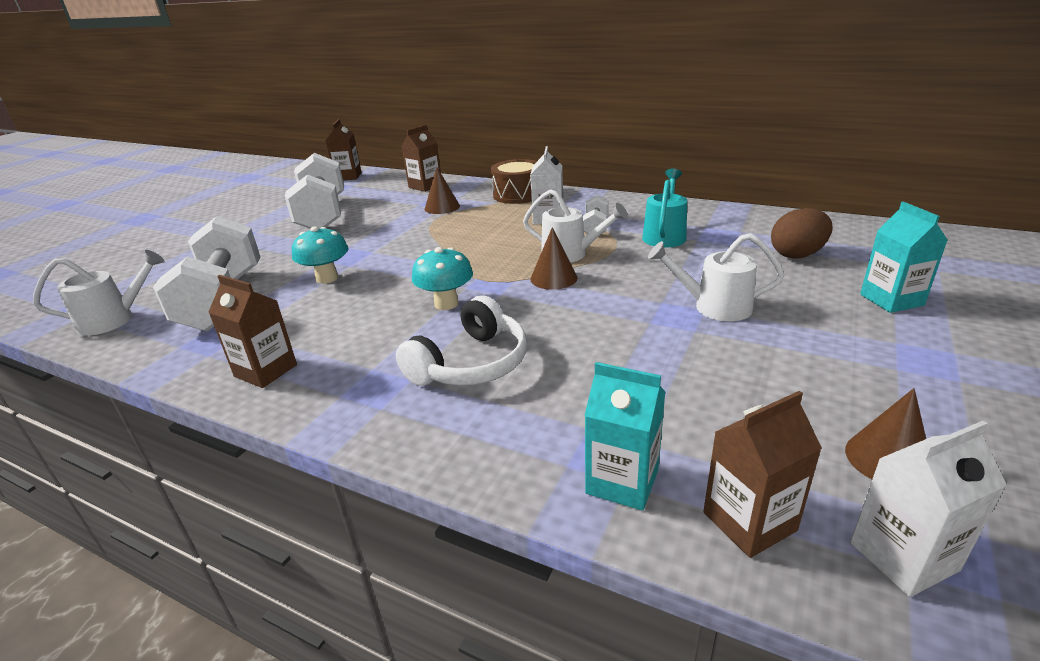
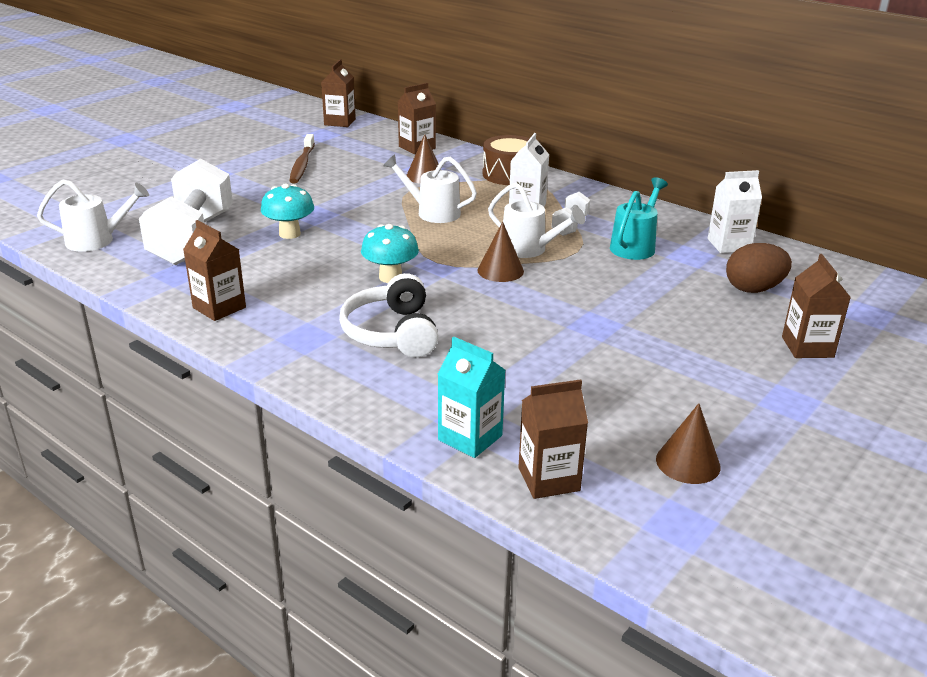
camera: 10 degrees right, 0 degrees up
white dumbbell [285,153,344,229] -> brown toothbrush [289,134,315,183]
white headphones [396,295,527,386] -> white headphones turned 120 degrees clockwise [339,273,438,358]
white watering can [648,233,784,321] -> white watering can moved to [383,154,477,223]
white carton [850,421,1007,597] -> white carton moved to [708,170,762,253]
turquoise carton [860,201,948,313] -> brown carton [782,254,851,358]

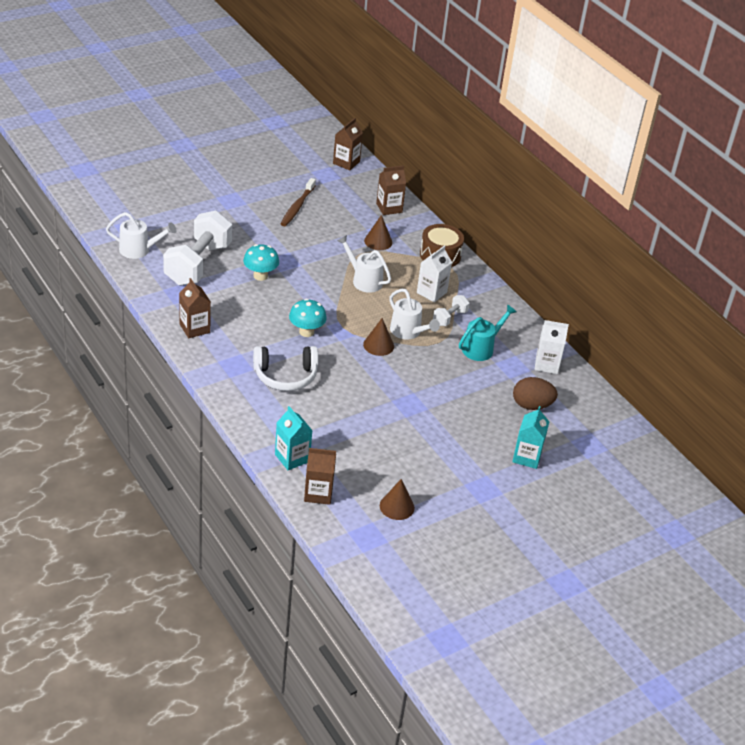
camera: 15 degrees right, 10 degrees up
white headphones [339,273,438,358] -> white headphones turned 105 degrees counterclockwise [253,346,318,391]
brown carton [782,254,851,358] -> turquoise carton [512,406,549,469]

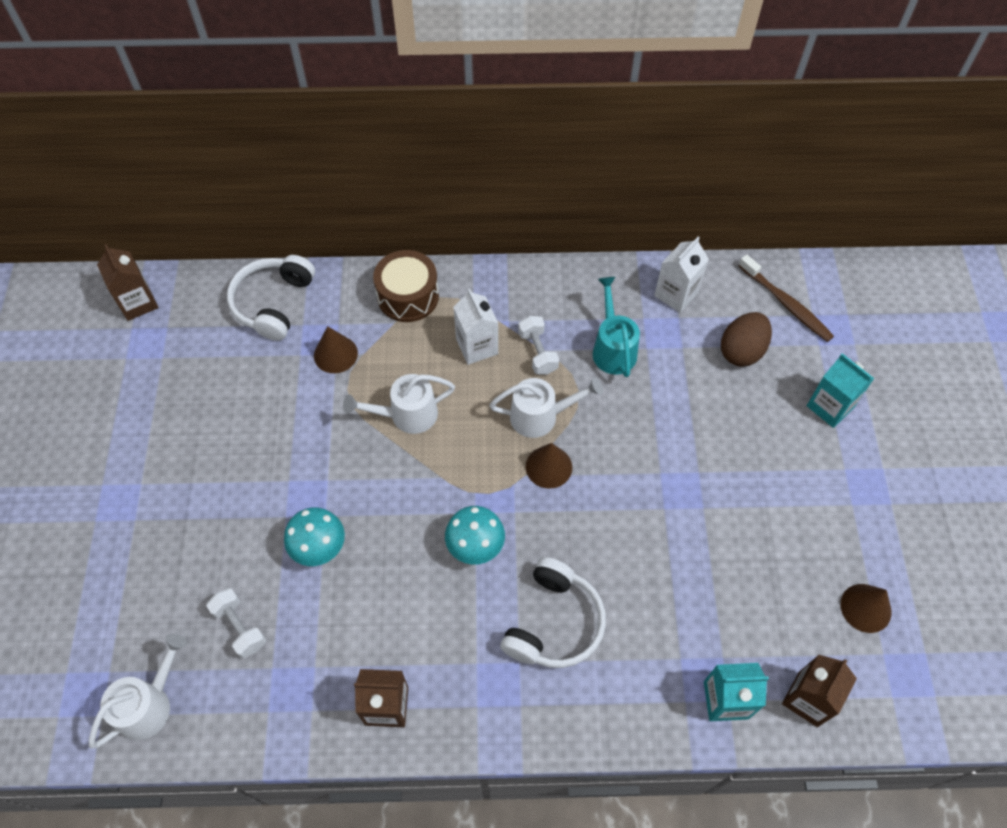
camera: 55 degrees left, 20 degrees up
white dumbbell [163,211,232,286] -> white dumbbell [206,588,266,658], size x0.45
brown toothbrush [281,178,316,226] -> brown toothbrush moved to [739,255,834,342]
brown carton [376,166,406,215] -> white headphones [227,255,315,341]

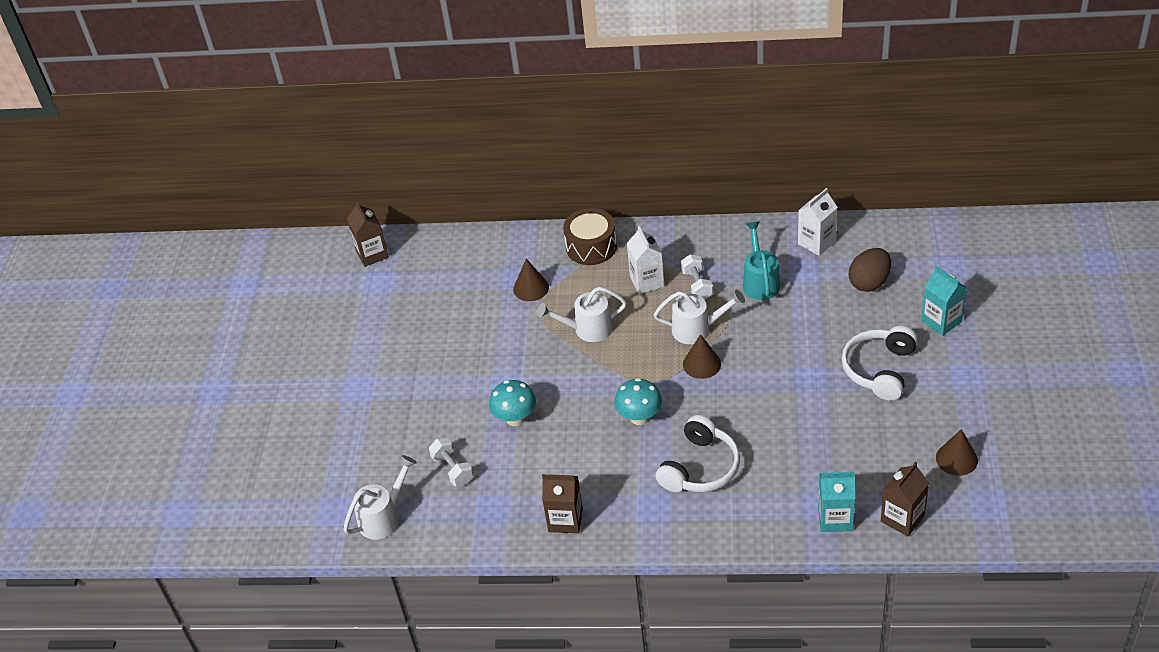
camera: 10 degrees right, 15 degrees down
white headphones [227,255,315,341] -> white headphones moved to [842,326,918,401]
brown toothbrush [739,255,834,342] -> none

